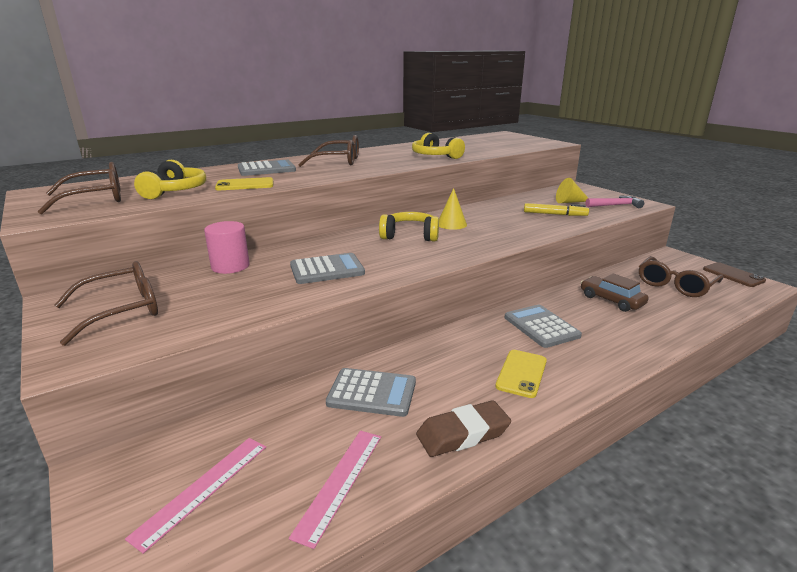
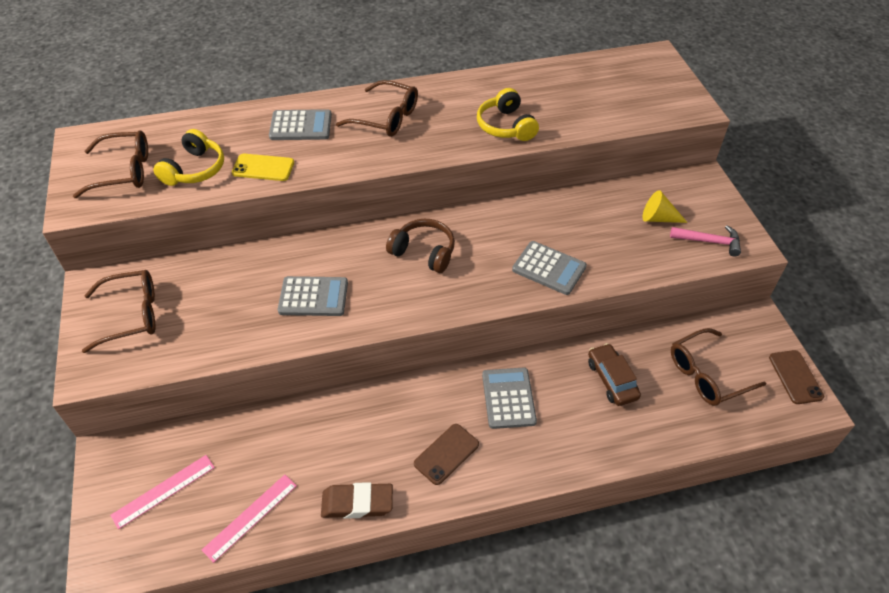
camera: 20 degrees right, 25 degrees up
pink cylinder [204,221,250,274] -> none
grey calculator [326,368,416,417] -> grey calculator moved to [512,241,587,295]
yellow headphones [379,212,439,242] -> brown headphones [386,219,455,273]
yellow cone [439,188,467,230] -> none
yellow phone [495,350,547,398] -> brown phone [414,424,479,485]
yellow marker [524,203,589,216] -> none

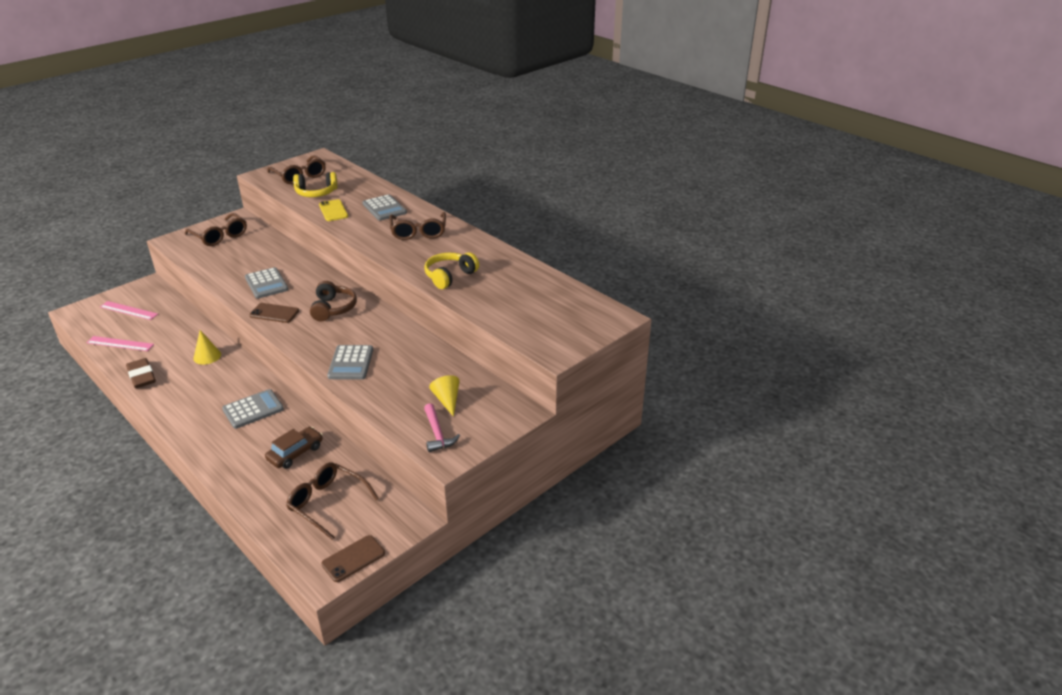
camera: 60 degrees right, 15 degrees down
brown phone [414,424,479,485] -> brown phone moved to [249,303,299,323]
none -> yellow cone [193,330,221,365]

